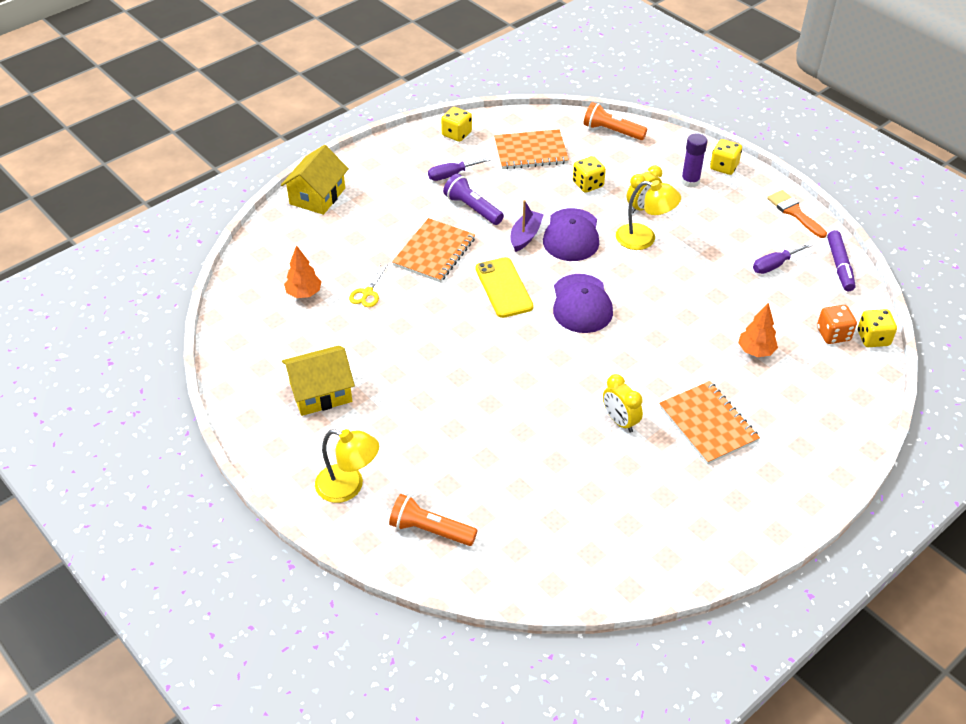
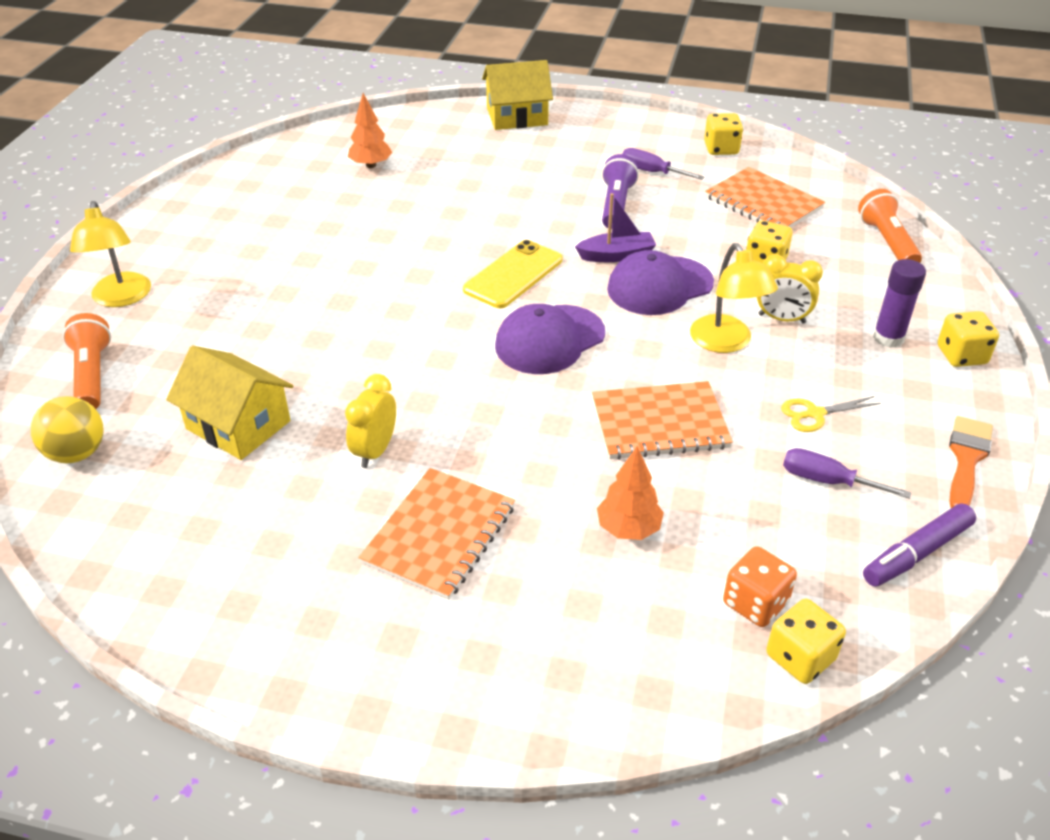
camera: 55 degrees right, 5 degrees down
yellow house [282,345,355,416] -> yellow house moved to [166,346,293,460]
yellow scissors [349,264,388,307] -> yellow scissors moved to [781,396,881,432]
orange notebook [392,218,475,282] -> orange notebook moved to [592,381,733,460]
none -> yellow ball [31,396,104,463]

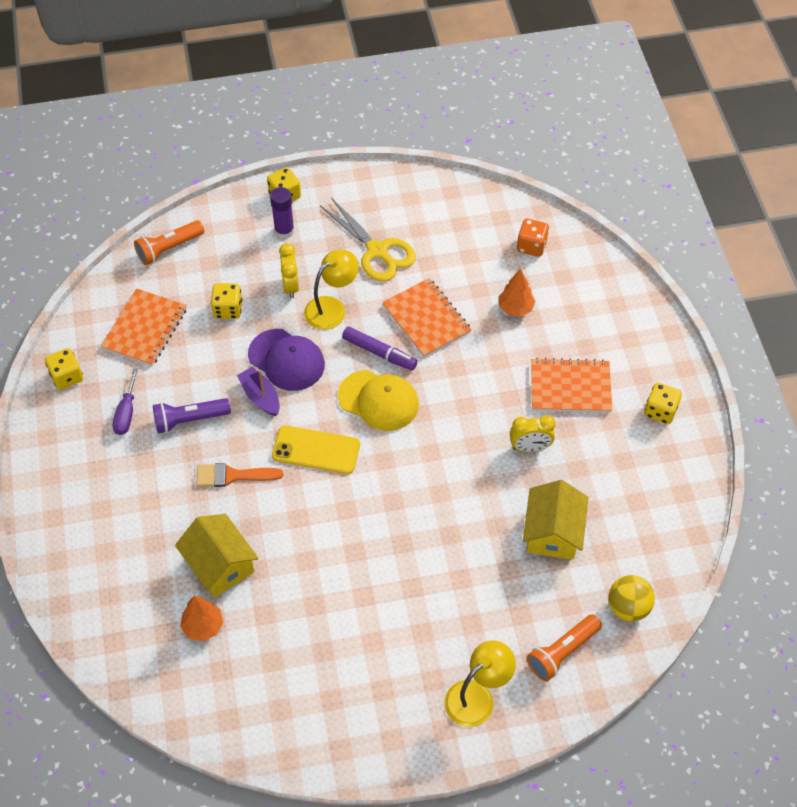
camera: 115 degrees left, 15 degrees up
yellow house [482,60,553,130] -> yellow house moved to [175,514,259,598]
purple cap [495,304,605,374] -> yellow cap [338,370,419,431]
yellow dice [766,599,846,684] -> yellow dice moved to [644,382,682,424]
yellow scissors [781,396,881,432] -> yellow scissors [320,198,416,282], size x1.94
purple screwdriver [783,448,912,499] -> none
purple marker [863,503,976,587] -> purple marker moved to [342,326,417,371]
orange brush [949,416,993,508] -> orange brush moved to [197,463,283,487]

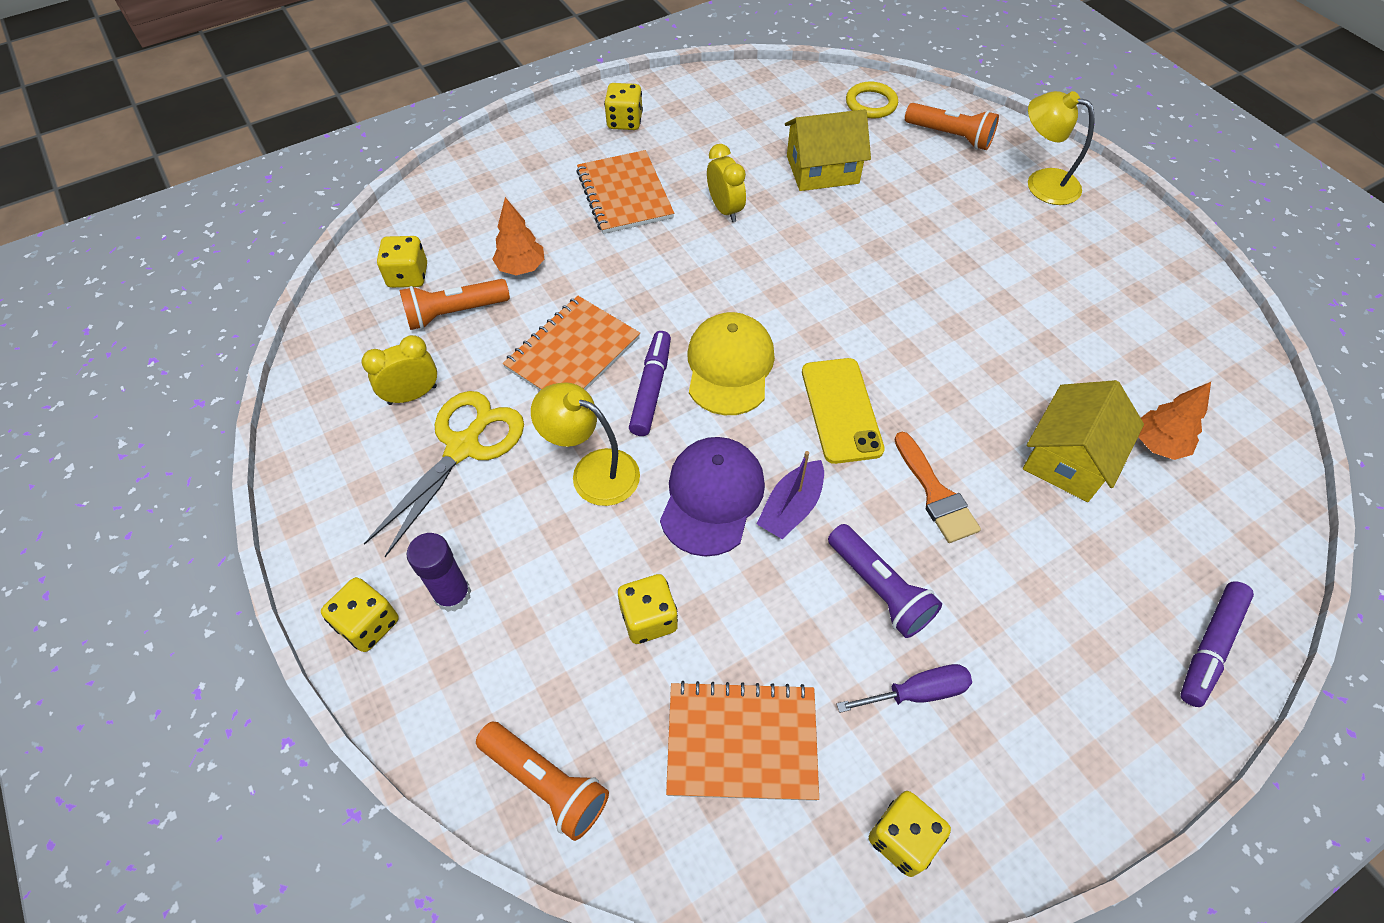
camera: 110 degrees left, 0 degrees up
yellow clock [279,243,299,298] -> yellow clock moved to [362,335,437,405]
orange dice [517,219,549,257] -> yellow dice [377,236,427,288]
yellow ball [608,575,655,621] -> yellow ring [846,81,898,118]
none -> orange flashlight [399,279,510,330]
none -> purple marker [1180,581,1254,707]

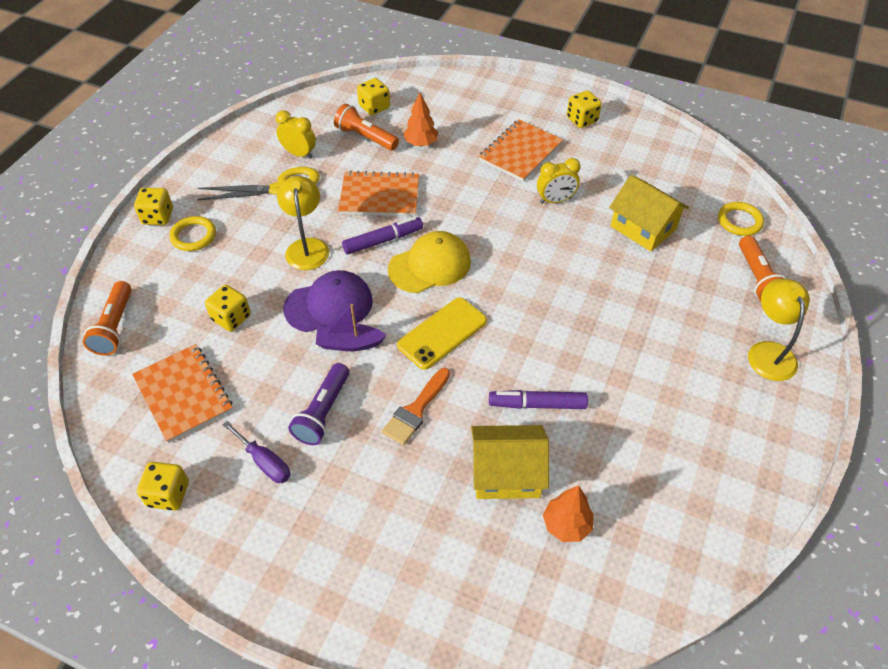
camera: 55 degrees right, 5 degrees down
purple glue stick [407,533,471,612] -> yellow ring [170,216,216,251]
yellow clock [707,144,746,222] -> yellow clock turned 45 degrees clockwise [537,158,581,204]
purple marker [1180,581,1254,707] -> purple marker moved to [489,390,588,409]

